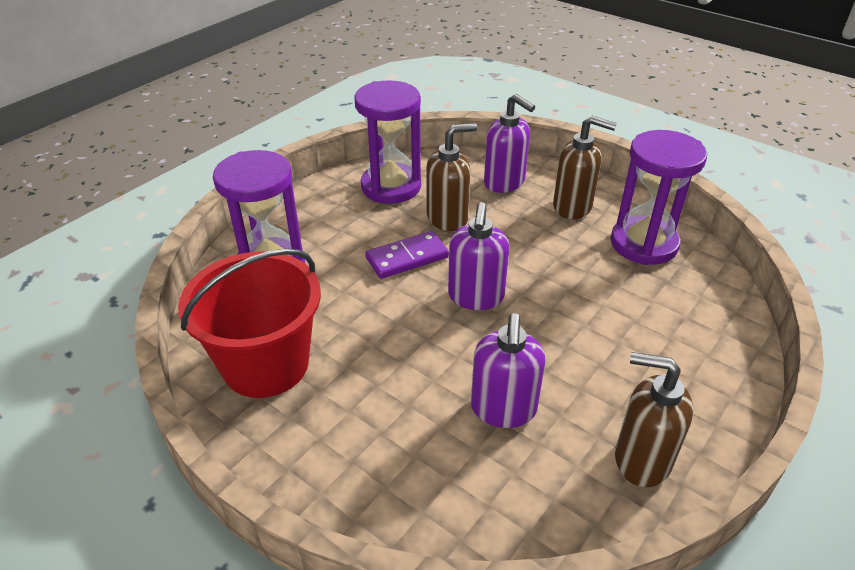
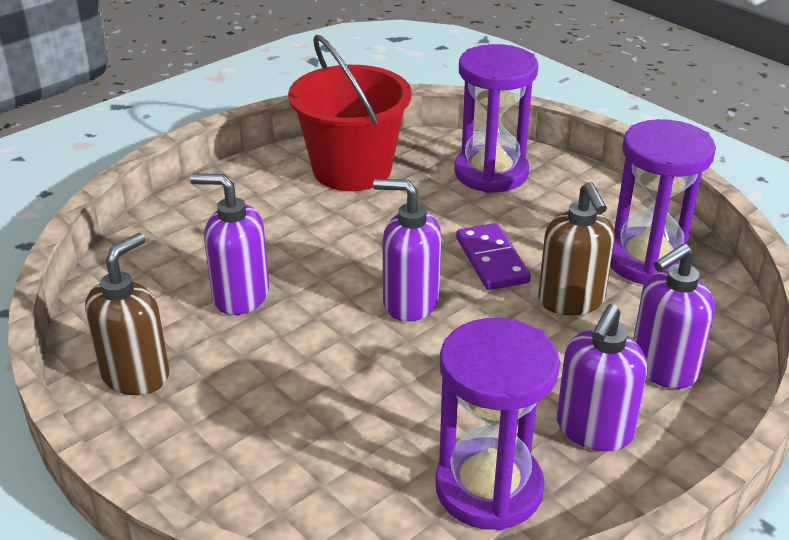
camera: 100 degrees right, 5 degrees down
brown soap dispenser [553,116,617,219] -> purple soap dispenser [557,304,648,451]

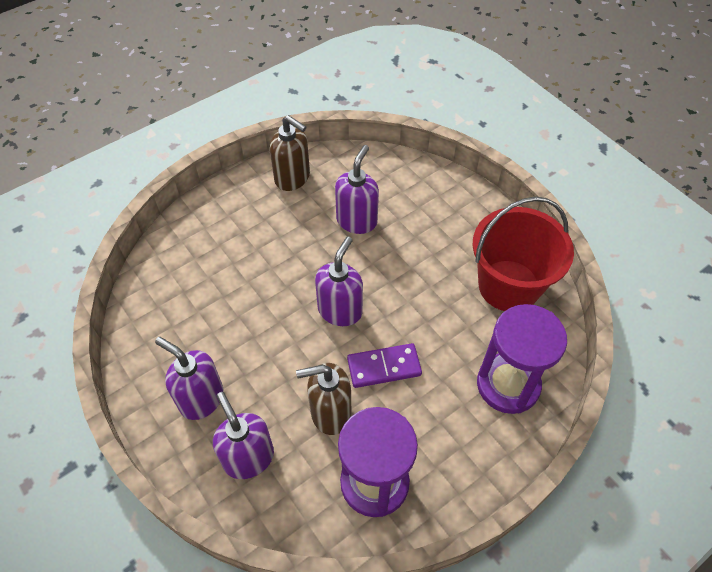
camera: 95 degrees right, 20 degrees up
purple hourglass [435,318,560,531] -> none

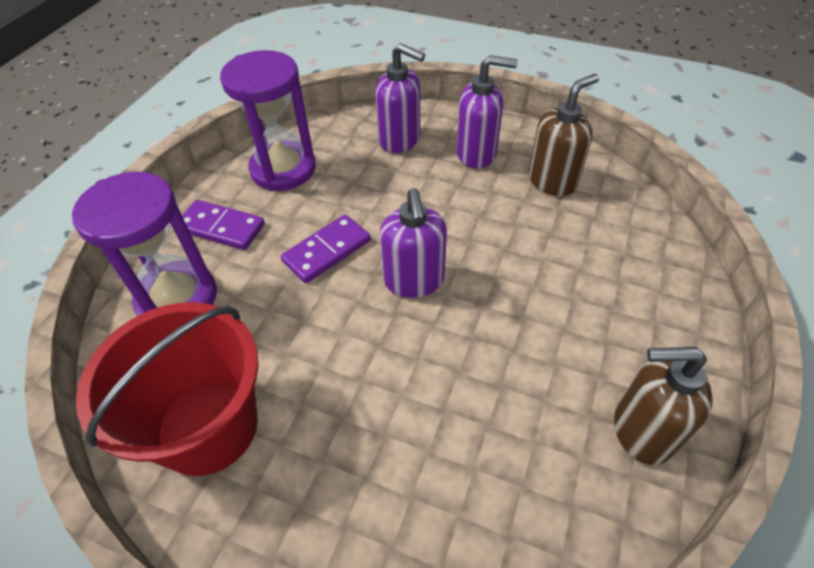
camera: 150 degrees right, 5 degrees down
brown soap dispenser [296,363,351,435] -> brown soap dispenser moved to [529,74,599,196]
purple soap dispenser [335,145,379,234] -> none
none -> purple domino [182,200,265,250]

